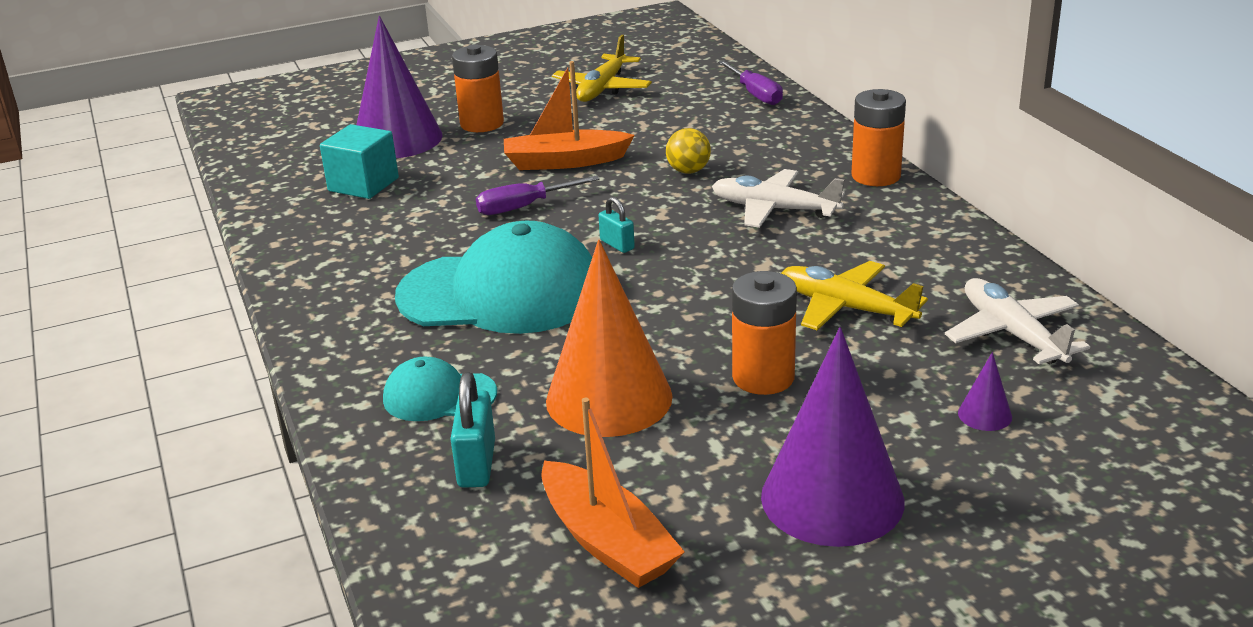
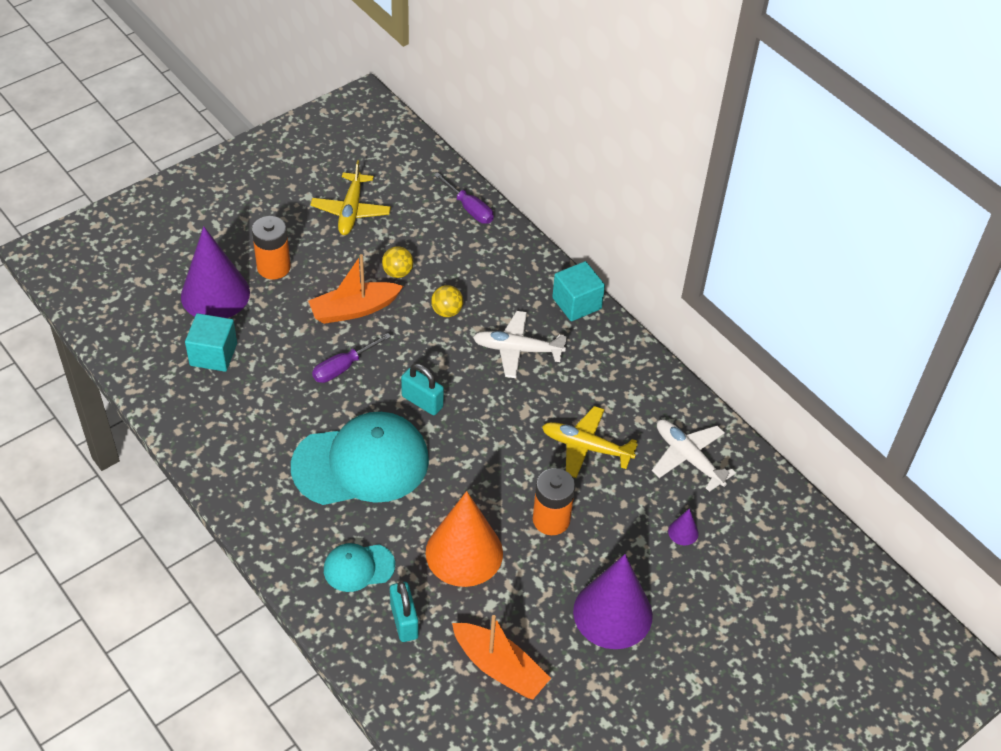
camera: 20 degrees left, 20 degrees up
turquoise padlock [598,197,635,253] -> turquoise padlock [401,364,444,415], size x1.58
orange battery [851,89,906,186] -> turquoise cube [552,261,605,321]
none -> yellow ball [382,246,413,278]

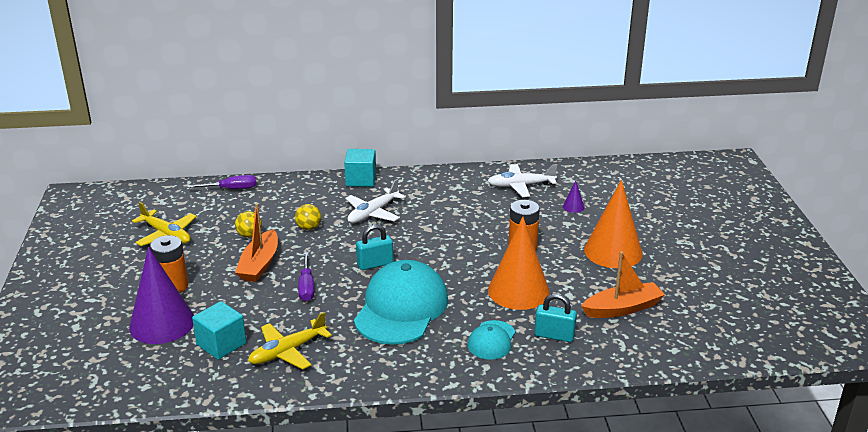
camera: 55 degrees left, 20 degrees down
yellow plane [542,406,638,478] -> yellow plane moved to [248,312,332,370]
purple cone [573,554,653,649] -> orange cone [584,180,643,268]

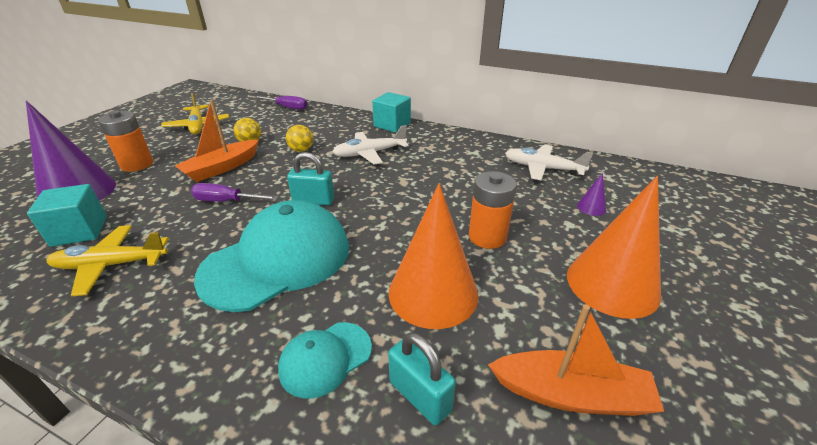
camera: 30 degrees right, 5 degrees up
purple screwdriver [298,252,314,301] -> purple screwdriver turned 75 degrees clockwise [191,183,279,202]

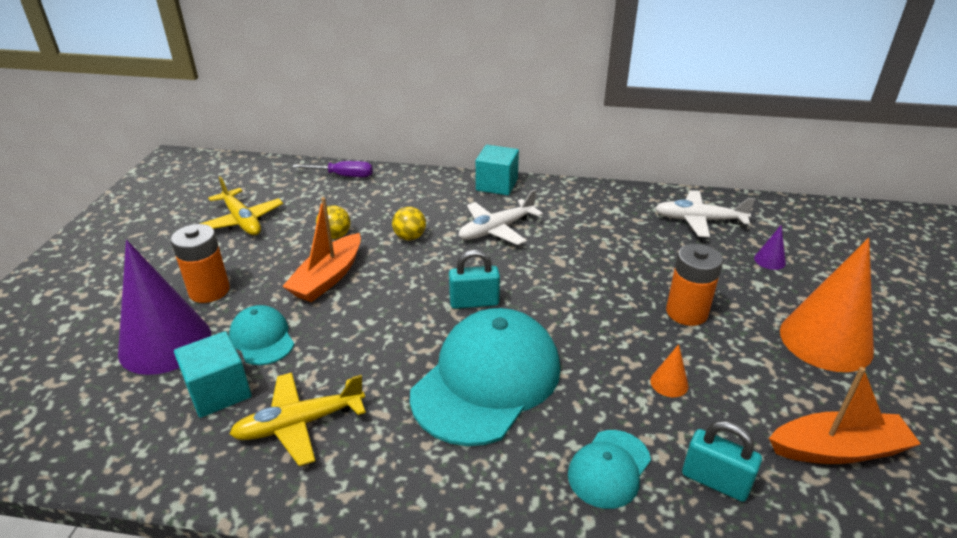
camera: 15 degrees left, 0 degrees up
purple screwdriver [191,183,279,202] -> none
orange cone [389,184,479,329] -> orange cone [650,344,689,397], size x0.40
none -> turquoise cap [229,305,294,365]

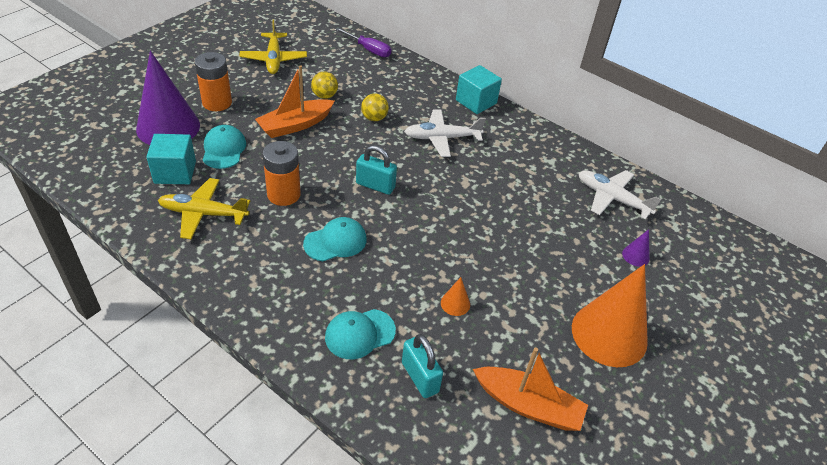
camera: 25 degrees right, 10 degrees up
turquoise cap [410,308,560,446] -> turquoise cap [303,217,367,261], size x0.49
orange battery [666,244,723,326] -> orange battery moved to [263,141,301,206]

